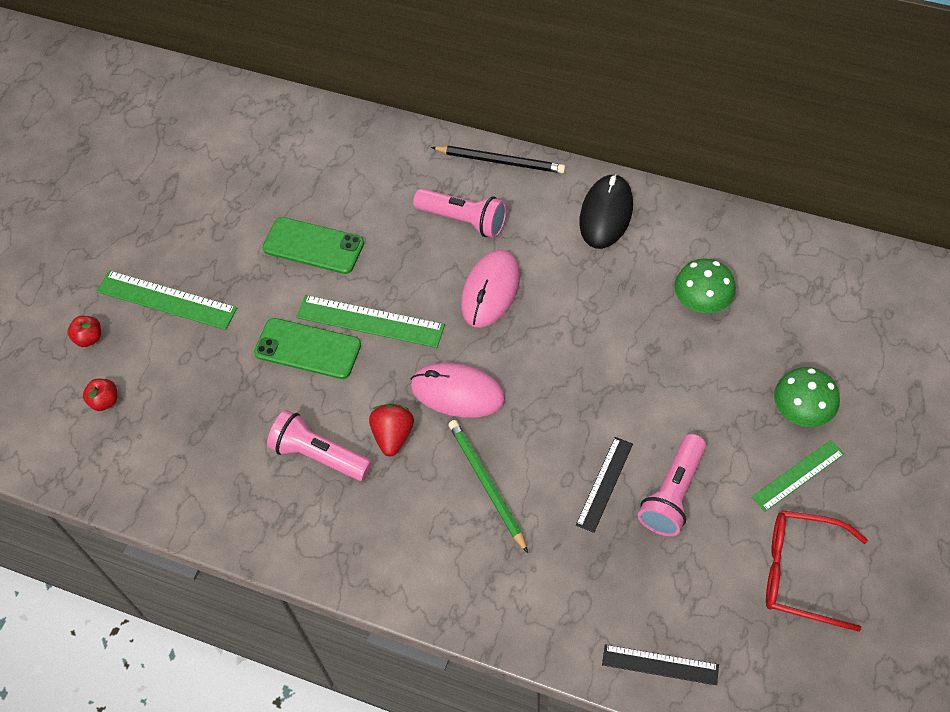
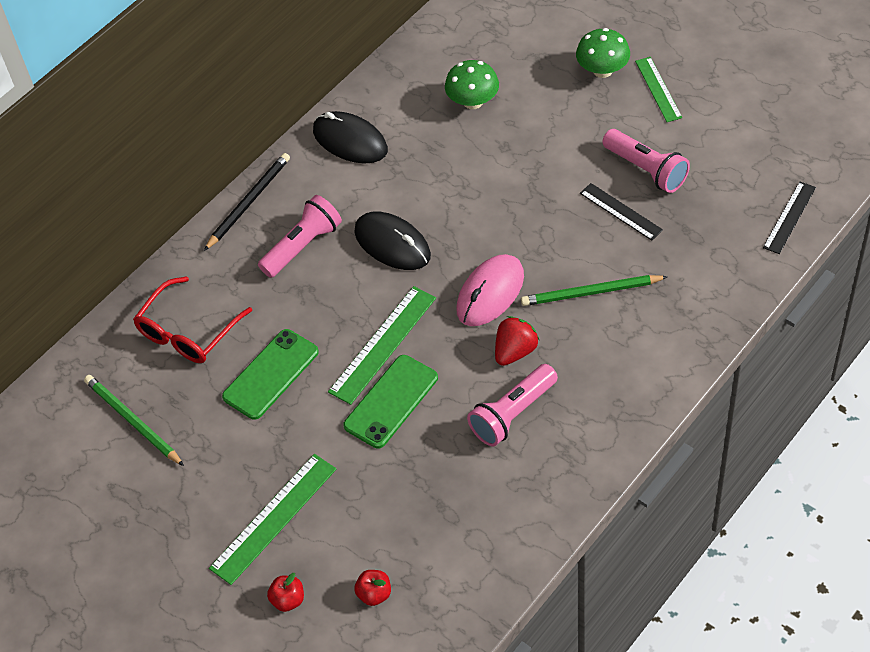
camera: 70 degrees left, 5 degrees down
red strawberry [369,404,414,457] -> red strawberry turned 105 degrees clockwise [495,316,539,366]
pink mouse [461,250,520,328] -> black mouse [354,212,431,270]
red glasses [766,510,868,632] -> red glasses moved to [133,276,252,363]
none -> green pencil [84,375,184,466]

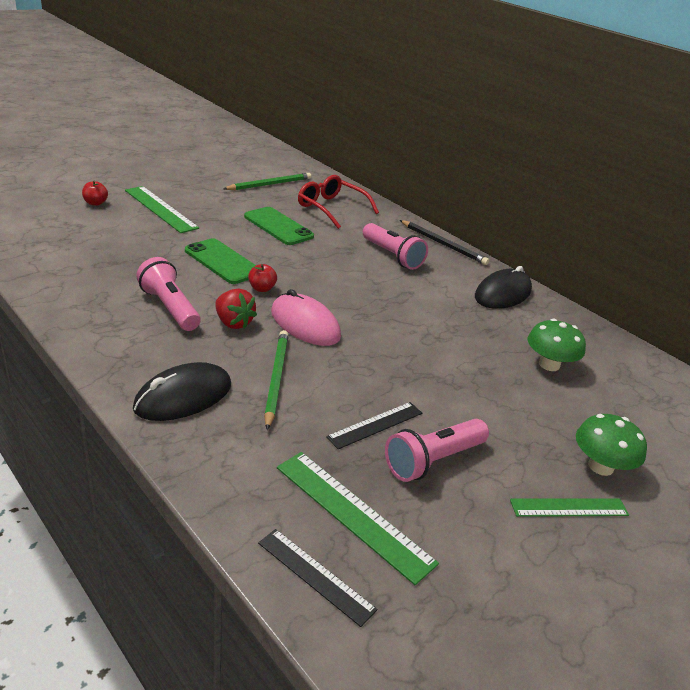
camera: 90 degrees right, 20 degrees down
green ruler [328,286,436,405] -> green ruler moved to [277,452,439,585]
black mouse [354,212,431,270] -> black mouse moved to [133,362,231,421]
red apple [354,570,391,606] -> red apple moved to [248,264,277,292]

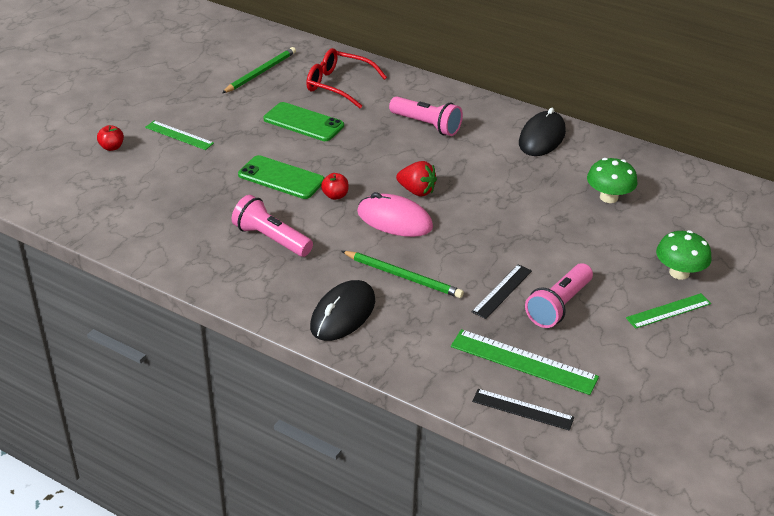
camera: 15 degrees left, 5 degrees up
green ruler [125,186,199,233] -> green ruler [145,121,214,150], size x0.65
red strawberry [215,289,257,329] -> red strawberry moved to [396,161,437,196]
green pencil [264,330,289,430] -> green pencil turned 135 degrees clockwise [341,251,464,298]
black pencil [400,220,489,265] -> none

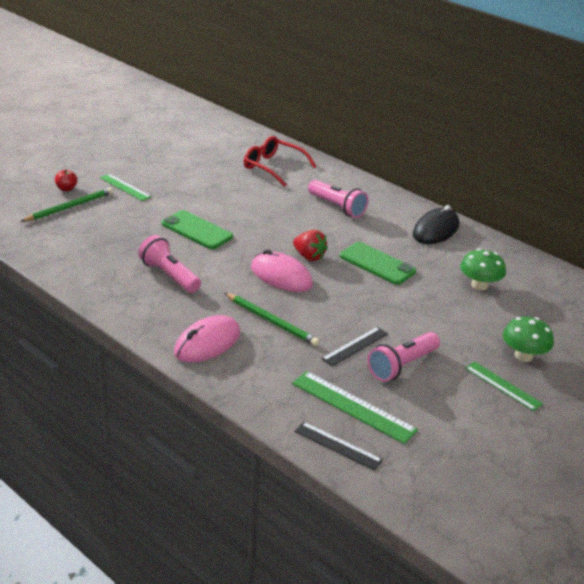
camera: 10 degrees right, 5 degrees down
green pencil [222,47,296,93] -> green pencil moved to [20,187,113,222]
green phone [264,102,344,141] -> green phone moved to [340,242,416,285]
black mouse [310,280,375,341] -> pink mouse [174,315,240,363]
red apple [321,173,349,200] -> none
green ruler [626,293,711,329] -> green ruler turned 60 degrees clockwise [465,361,543,411]

